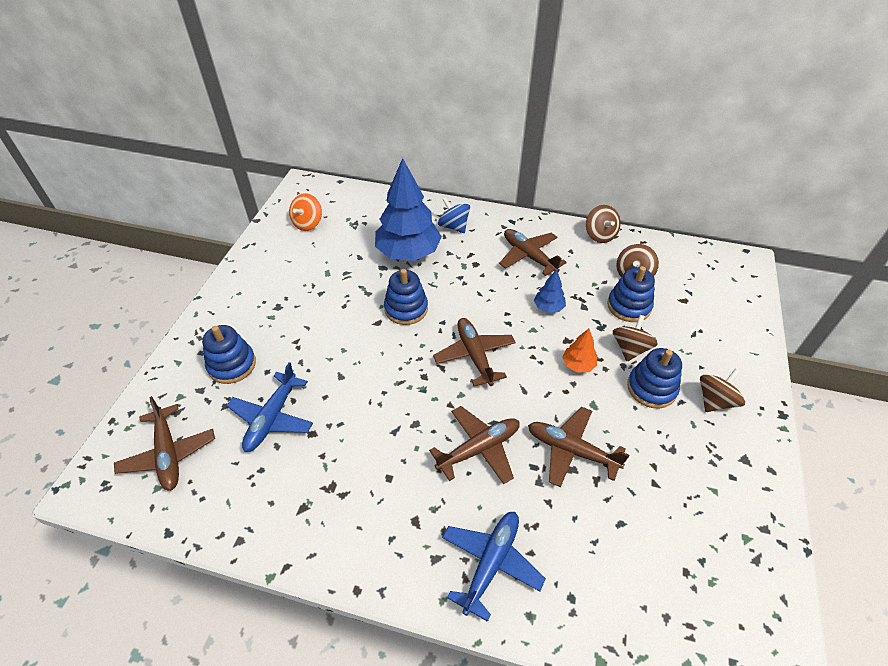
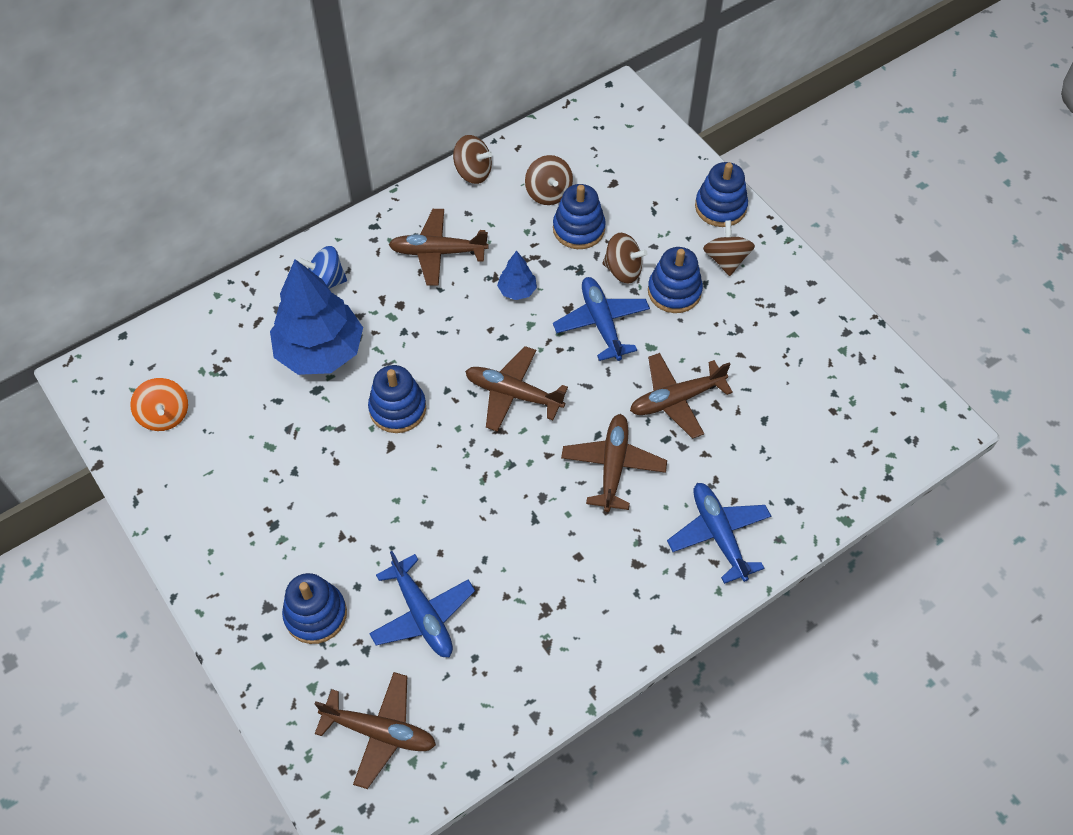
camera: 50 degrees left, 10 degrees up
orange tree [562,329,597,372] -> blue plane [553,277,650,361]
brown spinning top [613,315,658,361] -> brown spinning top turned 135 degrees clockwise [602,232,648,284]
none -> blue stacking toy [695,162,748,227]

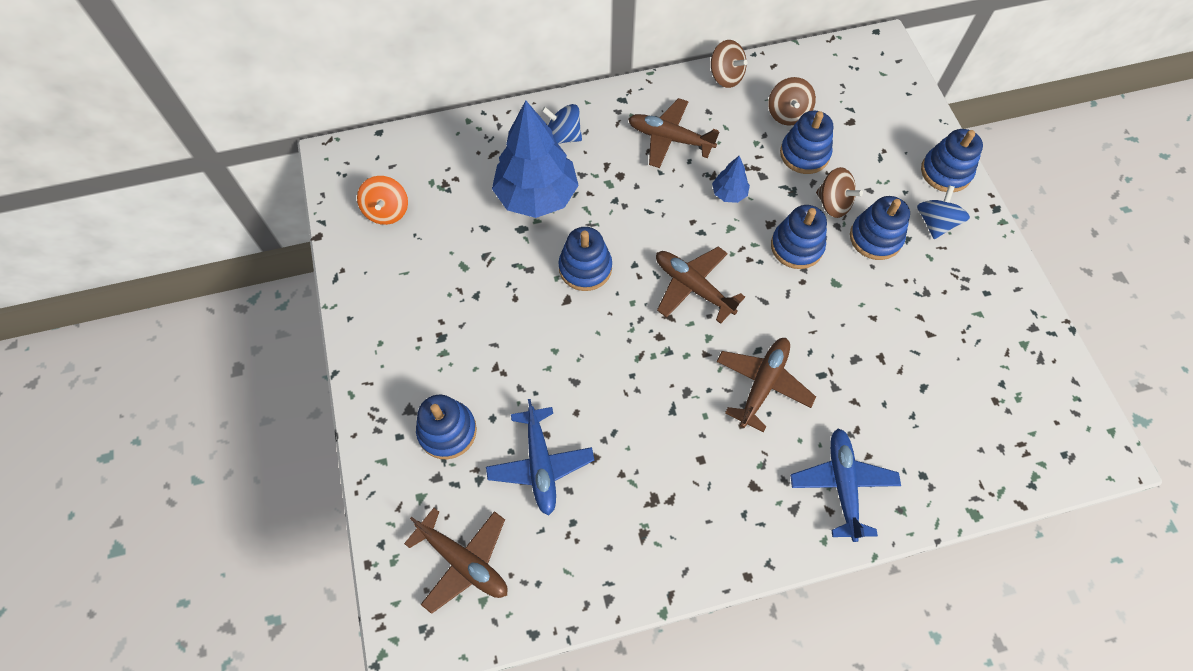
camera: 20 degrees right, 5 degrees up
blue plane [553,277,650,361] -> blue stacking toy [771,205,827,269]
brown plane [630,353,733,439] -> none
brown spinning top [703,220,755,276] -> blue spinning top [917,185,970,239]

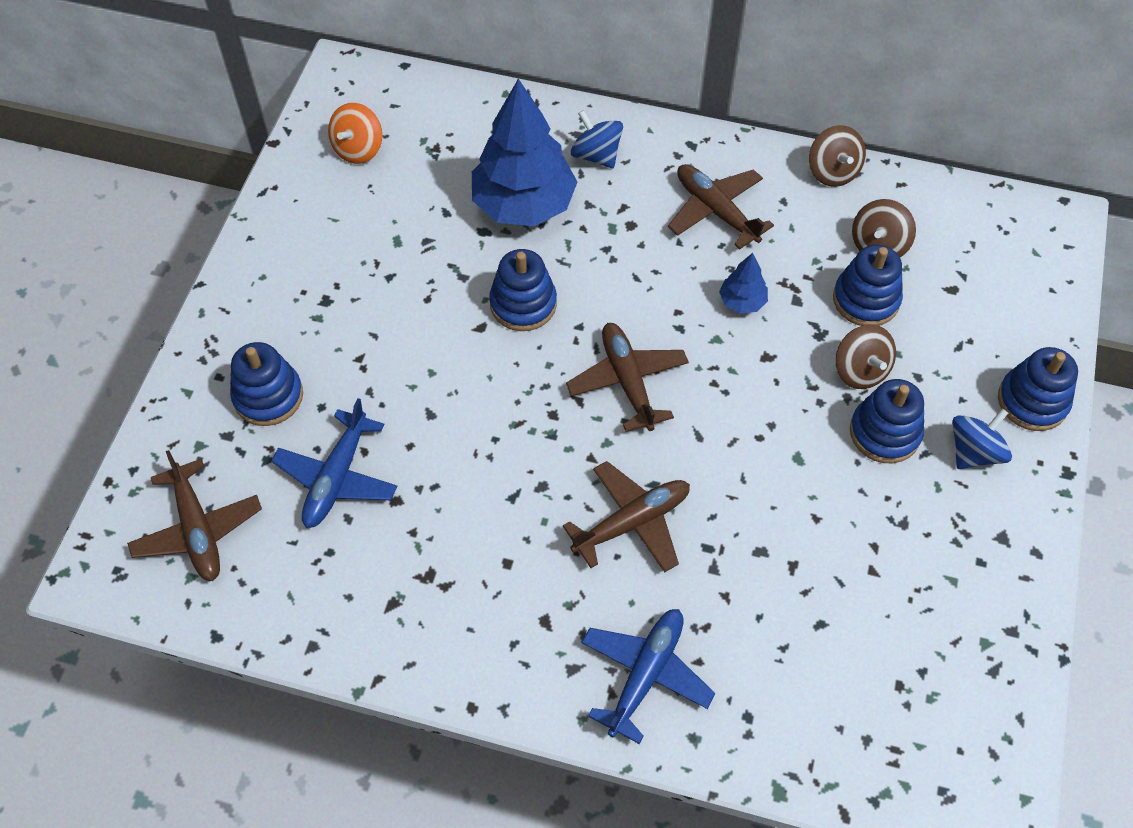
camera: 30 degrees right, 5 degrees down
blue stacking toy [771,205,827,269] -> none

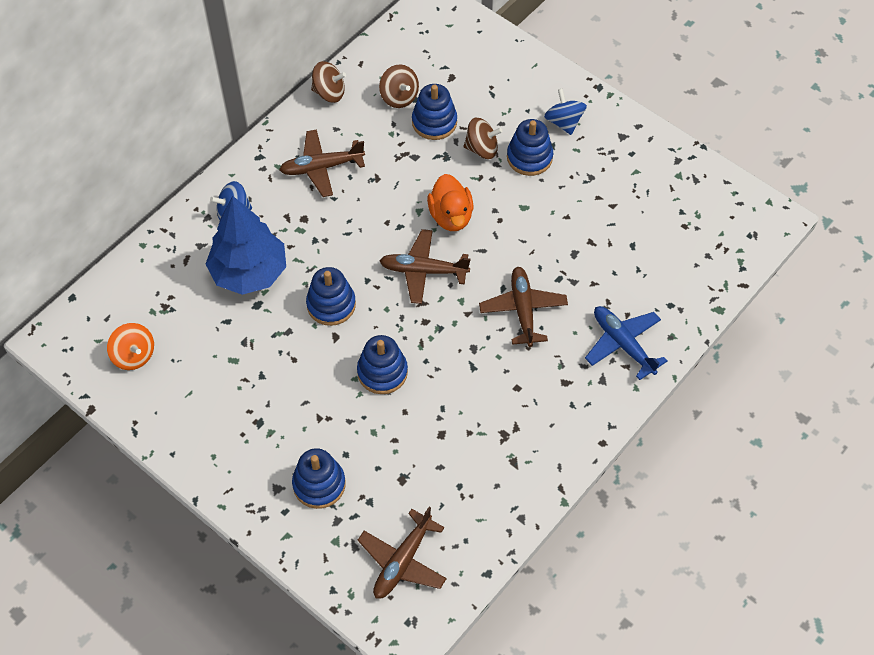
camera: 65 degrees left, 0 degrees up
brown plane [127,450,262,581] -> brown plane turned 120 degrees clockwise [357,507,447,599]
blue plane [271,398,397,528] -> none
blue tree [719,253,768,313] -> none
blue stacking toy [998,347,1078,431] -> blue stacking toy moved to [357,335,408,394]
none -> orange duck [427,174,474,231]

